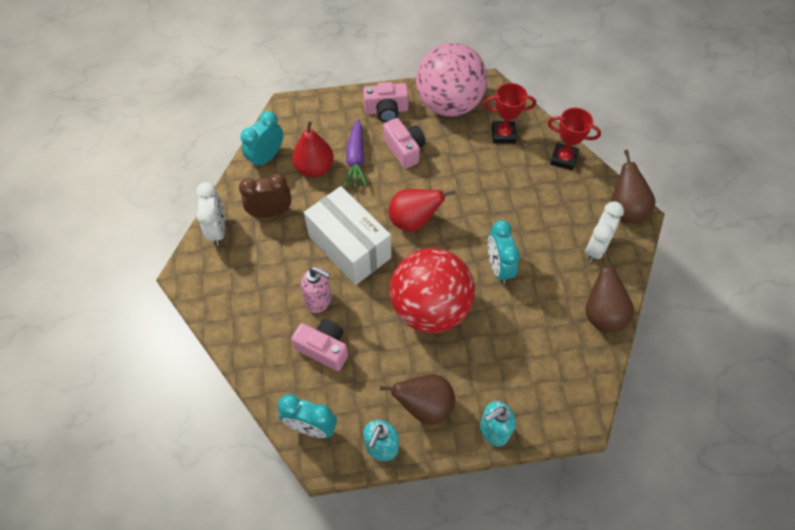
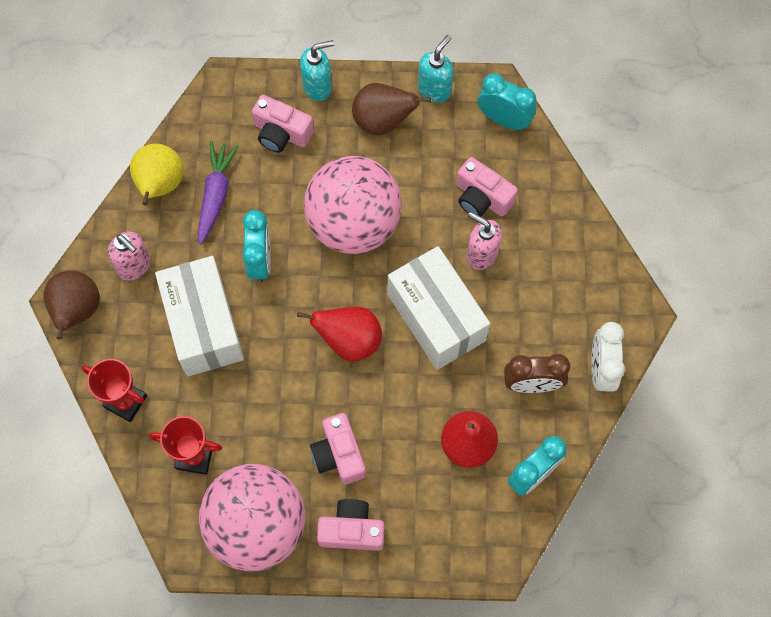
camera: 170 degrees left, 10 degrees up
purple carrot [344,119,367,187] -> purple carrot moved to [198,141,239,244]
red ball [389,248,475,333] -> pink ball [304,156,402,254]
white clock [585,201,624,262] -> pink soap dispenser [108,231,151,281]
brown pear [586,253,634,332] -> yellow pear [130,144,184,206]
none -> white box [155,256,244,376]
none -> pink camera [252,95,314,153]

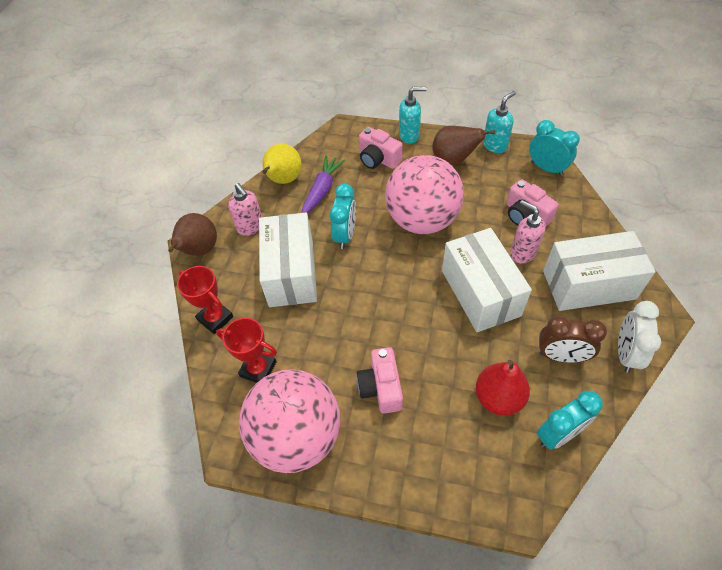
camera: 15 degrees right, 15 degrees down
red pear [297,307,382,361] -> none
pink camera [317,499,384,551] -> none
none -> white box [543,231,656,311]

